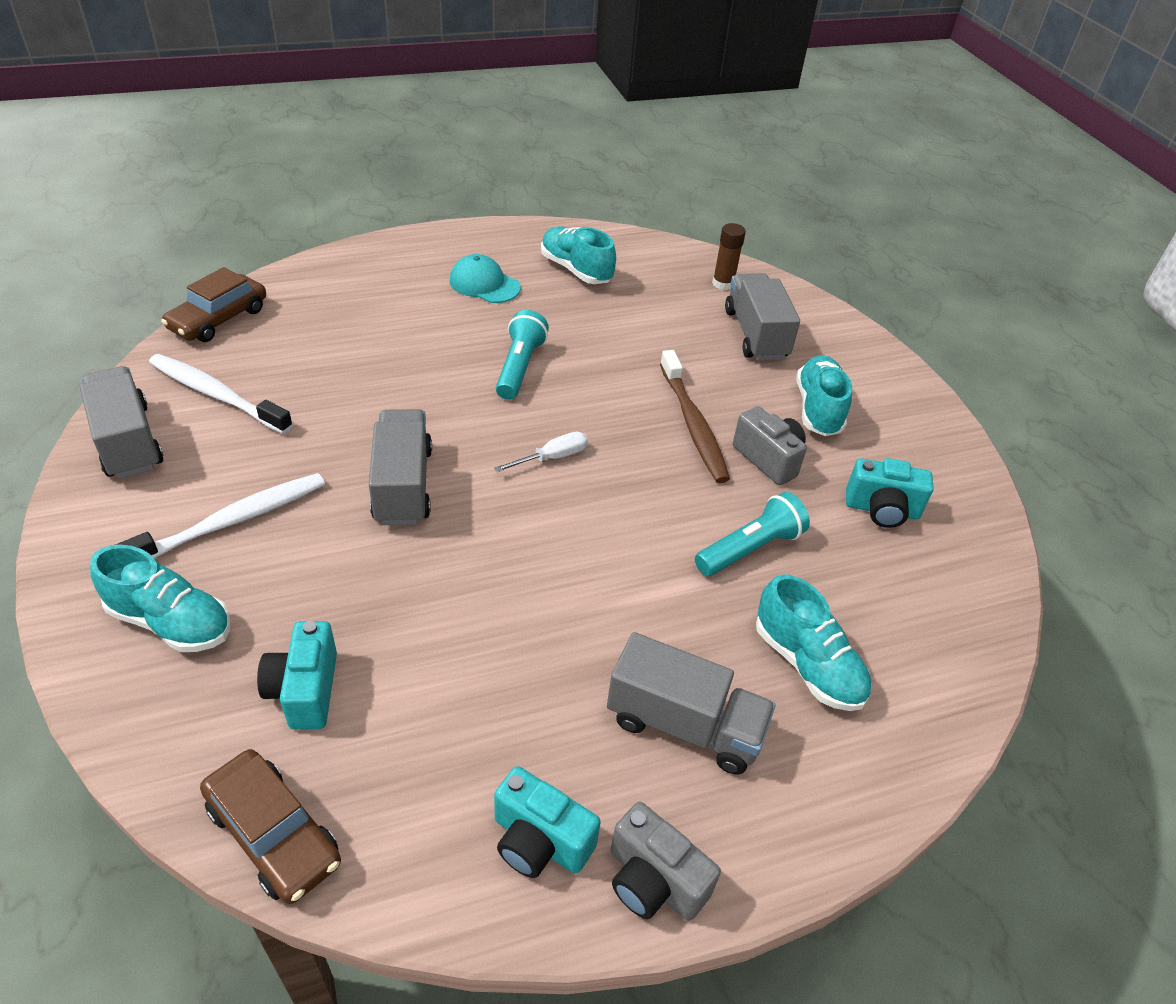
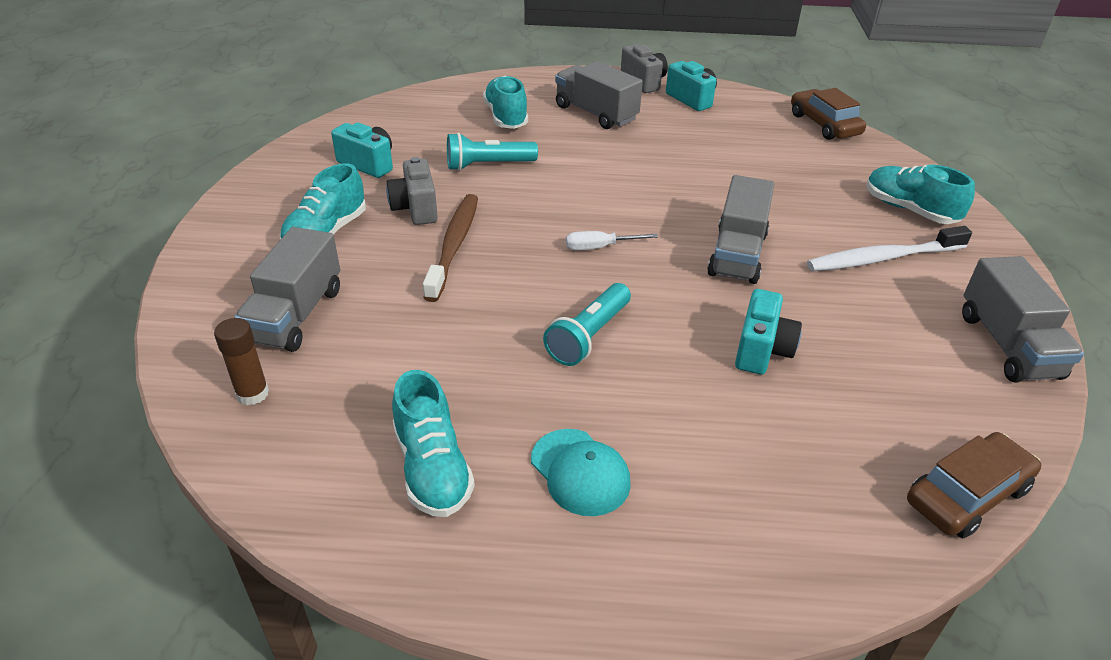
camera: 155 degrees left, 5 degrees down
white toothbrush [149,354,293,434] -> none
turquoise camera [257,621,337,730] -> turquoise camera moved to [735,289,802,375]

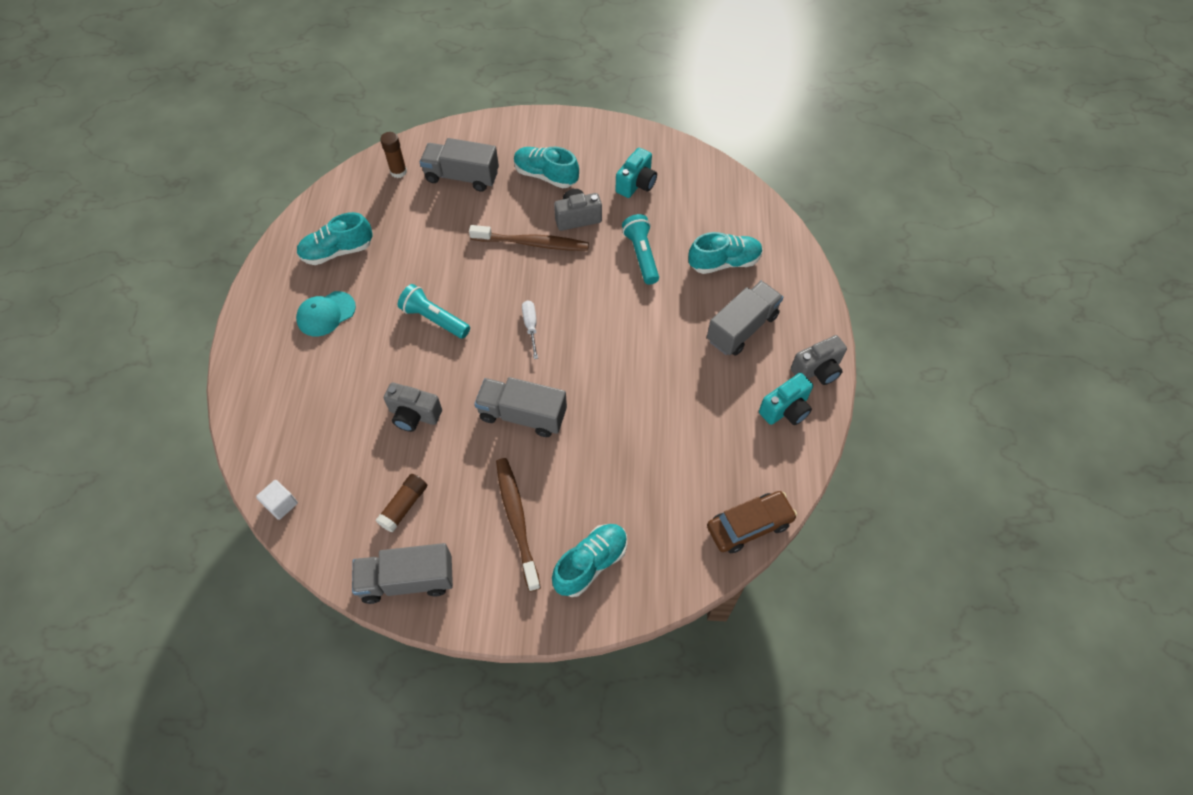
camera: 90 degrees right, 20 degrees up
turquoise camera [735,289,802,375] -> grey camera [384,383,442,432]
white toothbrush [807,226,972,271] -> brown toothbrush [496,458,541,592]
brown car [907,432,1041,538] -> white cube [256,480,298,520]
none -> brown glue stick [376,474,427,533]

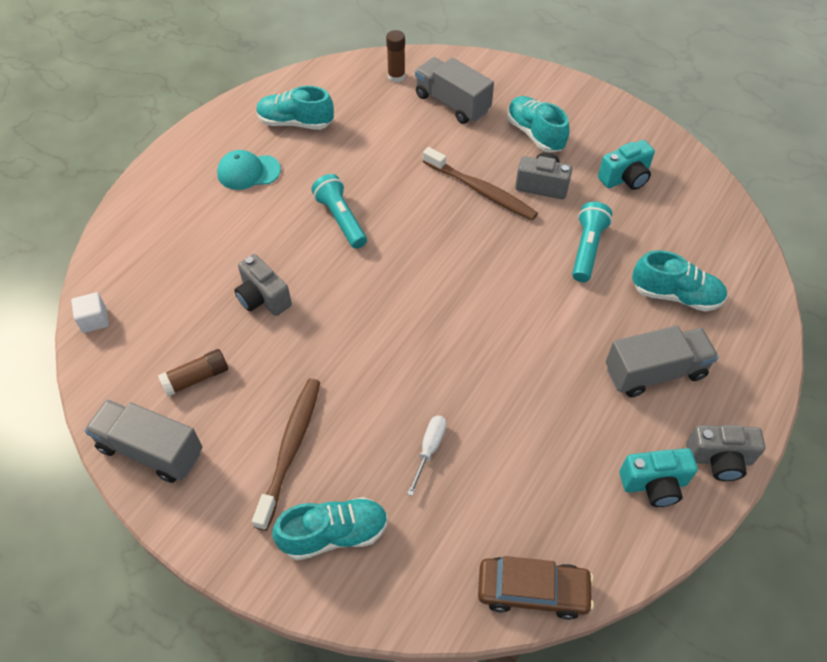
camera: 30 degrees right, 5 degrees down
grey truck [474,377,567,437] -> none
white screwdriver [522,300,538,359] -> white screwdriver moved to [407,416,447,496]

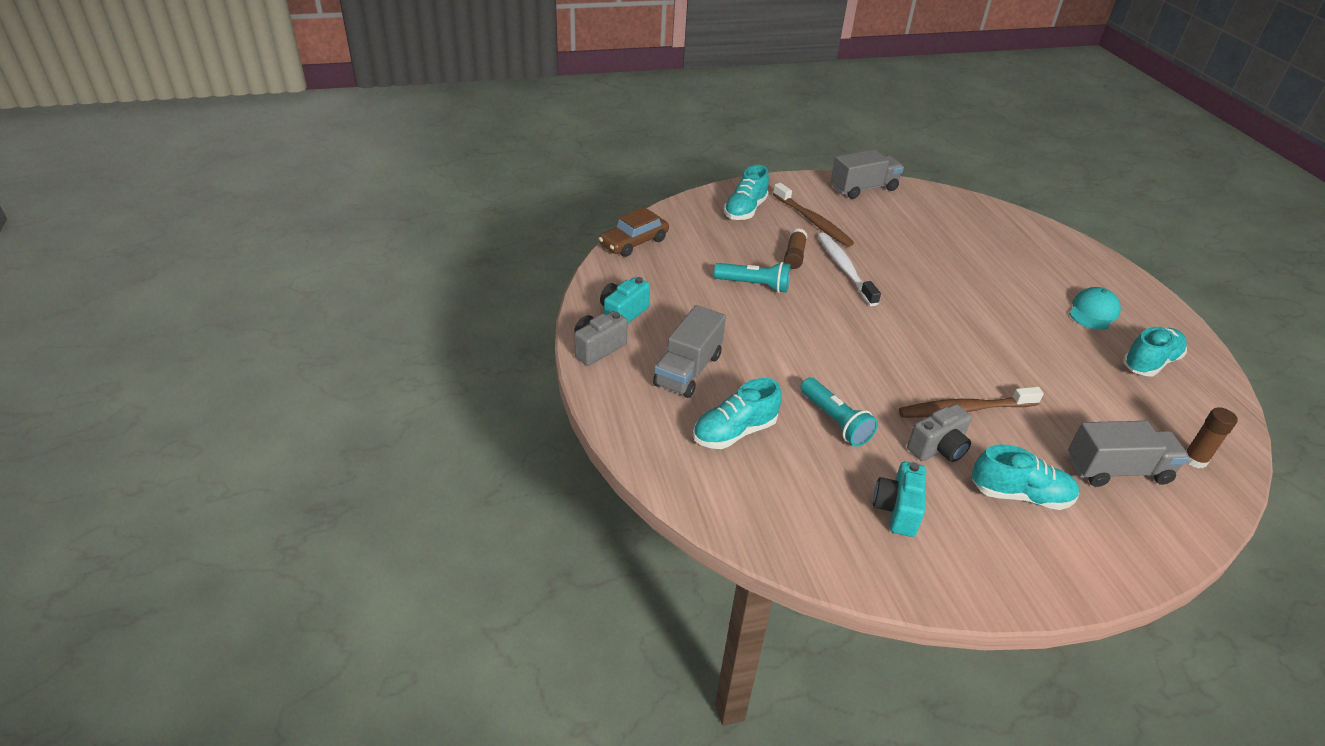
camera: 130 degrees right, 15 degrees down
white cube [71,292,109,333] -> none
brown glue stick [158,349,228,397] -> brown glue stick moved to [784,228,807,269]
grey camera [234,254,292,316] -> none
turquoise flashlight [312,174,367,249] -> turquoise flashlight moved to [714,262,790,293]
white screwdriver [407,416,447,496] -> none
none -> white toothbrush [818,233,881,306]

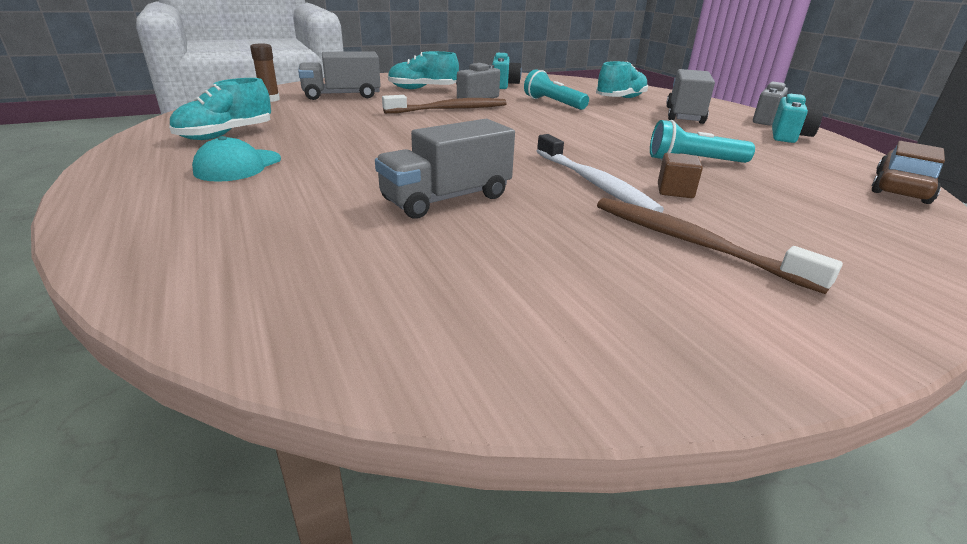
camera: 170 degrees right, 10 degrees down
turquoise shoe [724,165,769,220] -> none
brown glue stick [784,228,807,269] -> brown cube [658,153,703,198]
grey truck [831,149,904,199] -> grey truck moved to [375,119,515,219]

